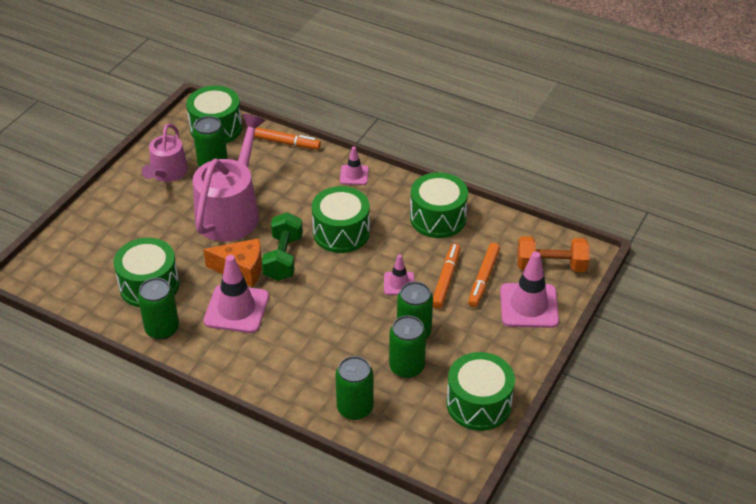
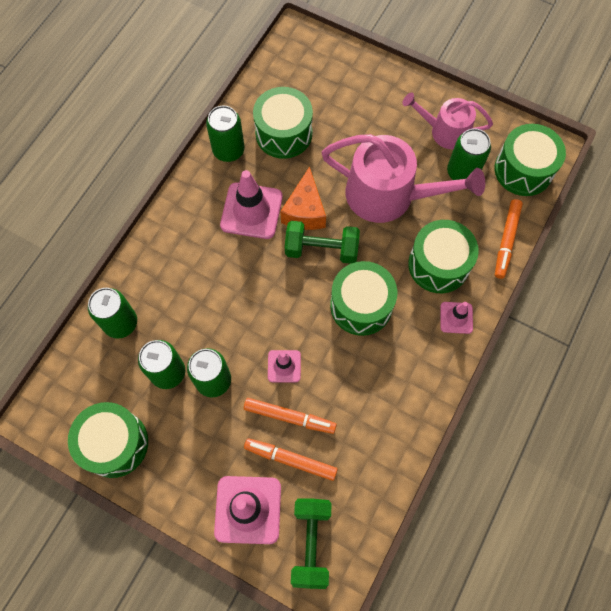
camera: 90 degrees right, 25 degrees up
green drum [410,172,468,238] -> green drum moved to [408,220,479,293]
orange dumbbell [517,236,589,272] -> green dumbbell [291,498,332,589]

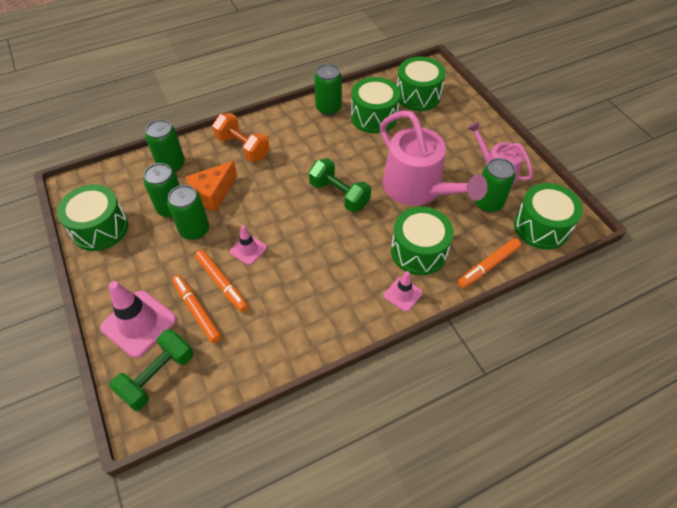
camera: 35 degrees right, 15 degrees down
pink traffic cone [220,170,283,239] -> none
orange cheese [280,166,326,230] -> orange cheese moved to [185,161,237,212]
green drum [330,261,397,336] -> green drum moved to [397,57,446,111]
none -> orange dumbbell [212,113,270,162]

